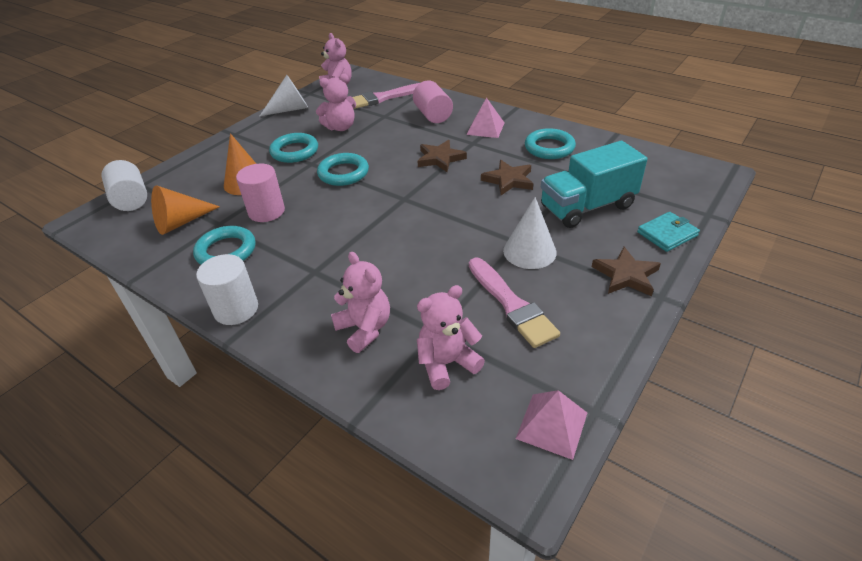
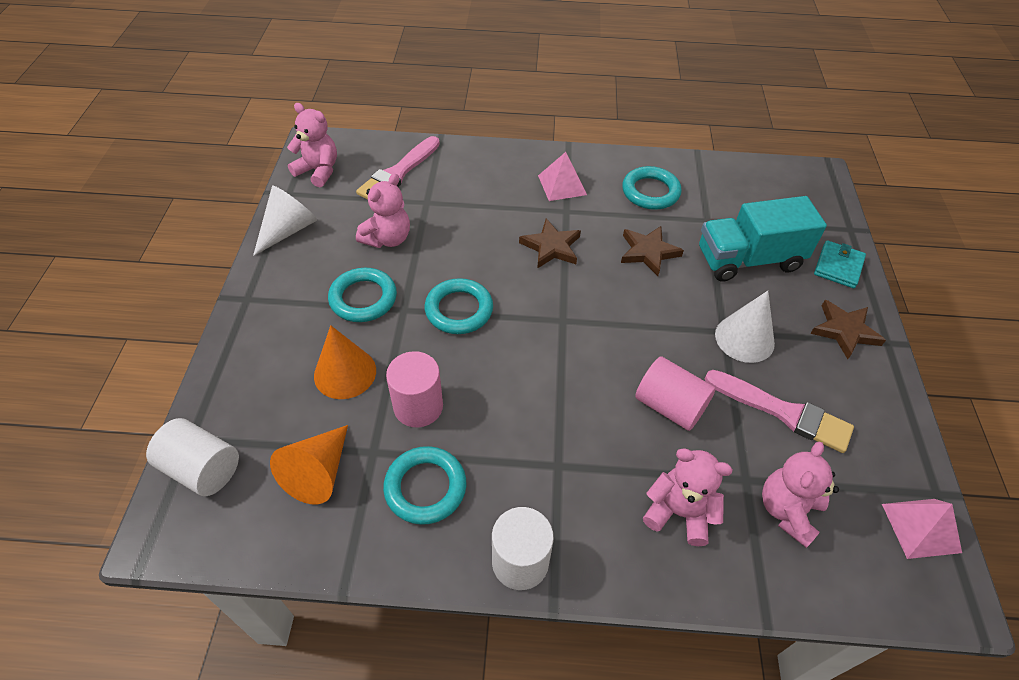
camera: 35 degrees left, 10 degrees up
pink cylinder [413,80,453,123] -> pink cylinder moved to [635,356,716,431]
turquoise truck [541,141,647,228] -> turquoise truck turned 45 degrees clockwise [699,196,827,282]

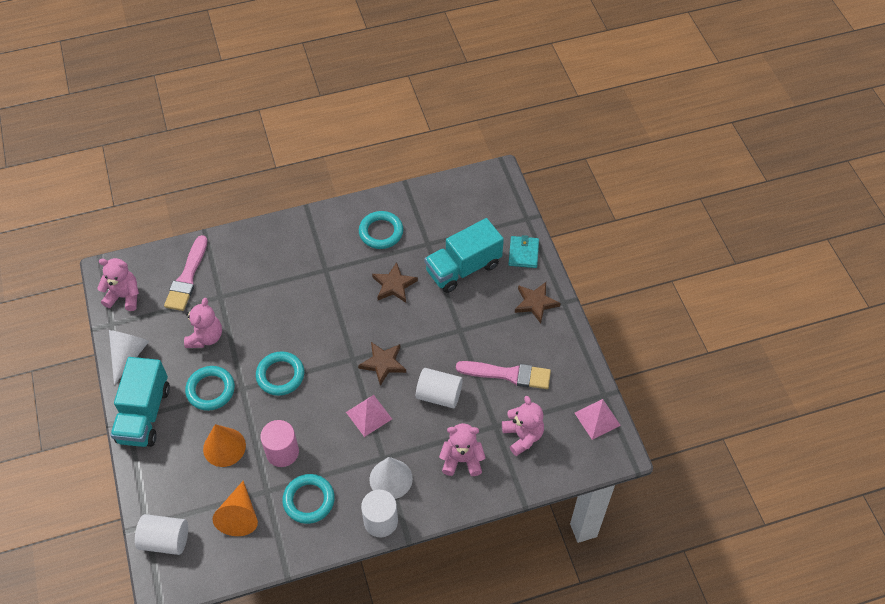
camera: 20 degrees left, 5 degrees up
brown star [519,219,581,269] -> brown star moved to [358,342,406,386]
pink pyramid [538,152,587,201] -> pink pyramid moved to [346,395,392,437]
pink cylinder [635,356,716,431] -> white cylinder [416,368,463,409]
white cone [715,291,775,363] -> white cone moved to [370,457,413,499]
pink teddy bear [762,442,839,548] -> pink teddy bear turned 150 degrees clockwise [502,396,544,456]
none -> turquoise truck [110,357,170,447]

